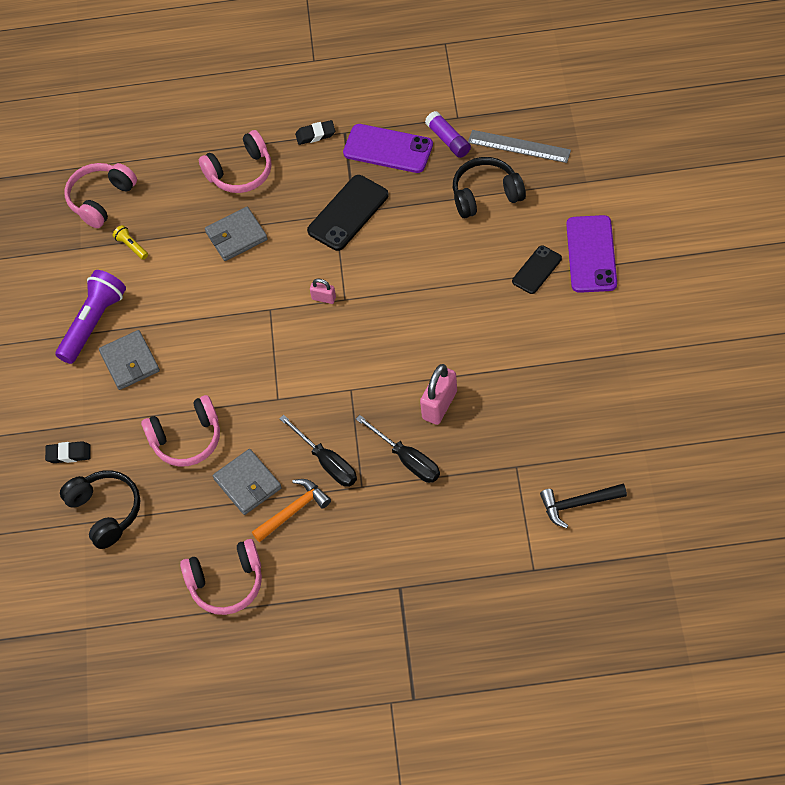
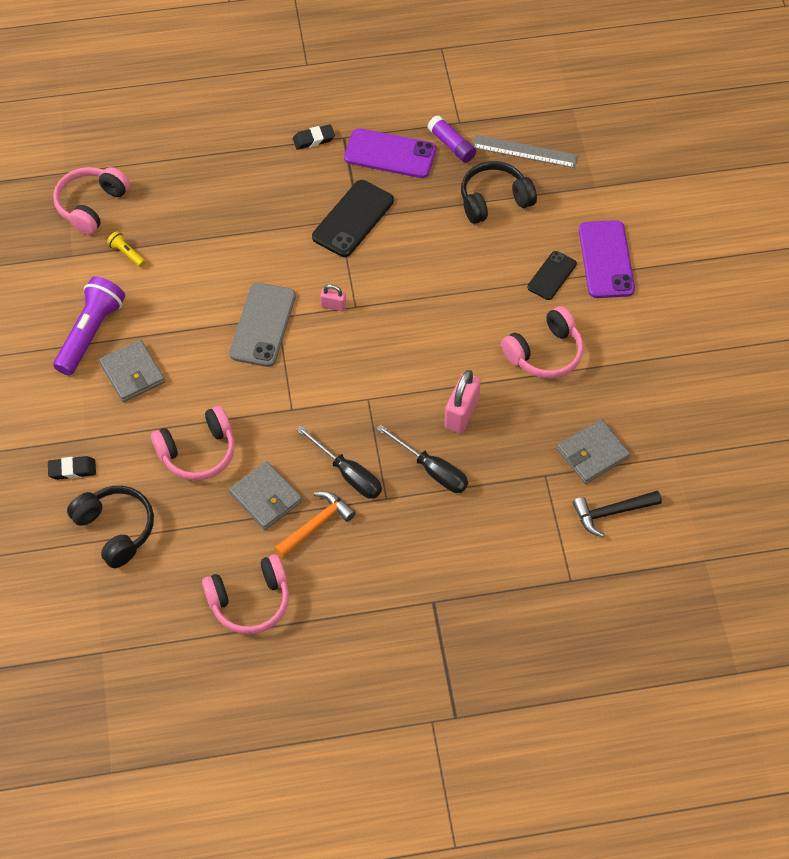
camera: 10 degrees left, 0 degrees up
pink headphones [199,130,272,193] -> pink headphones moved to [501,306,584,378]
grey wallet [205,207,268,261] -> grey wallet moved to [557,419,630,484]
none -> grey phone [229,283,296,367]

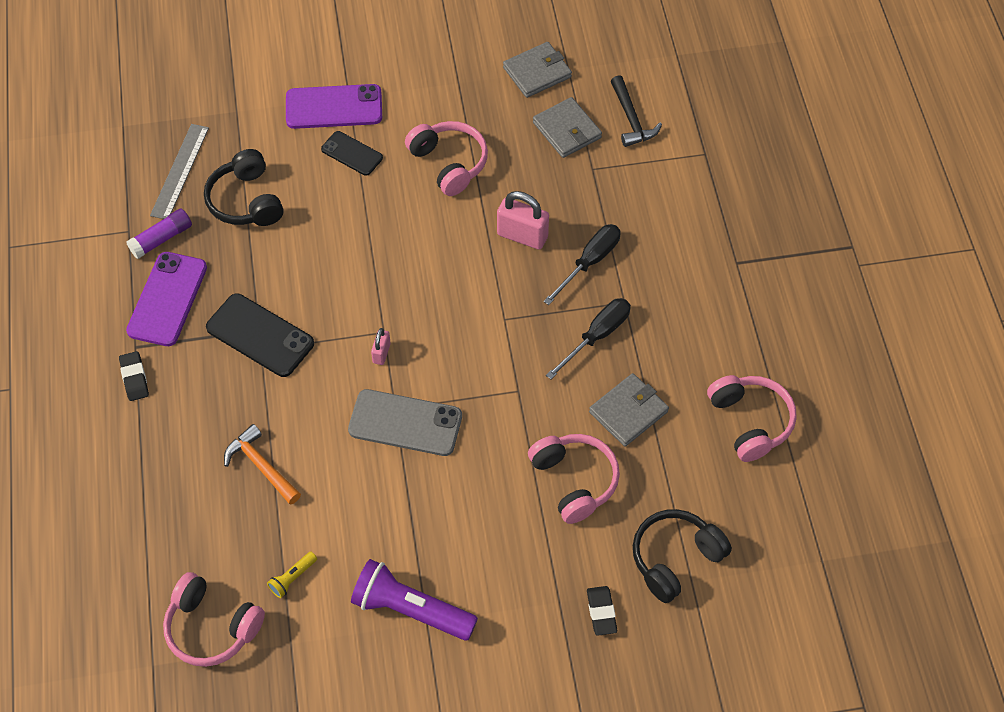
camera: 90 degrees left, 0 degrees up
grey wallet [99,340,165,402] -> grey wallet moved to [503,42,572,98]
orange hammer [274,491,356,558] -> orange hammer moved to [224,424,301,505]

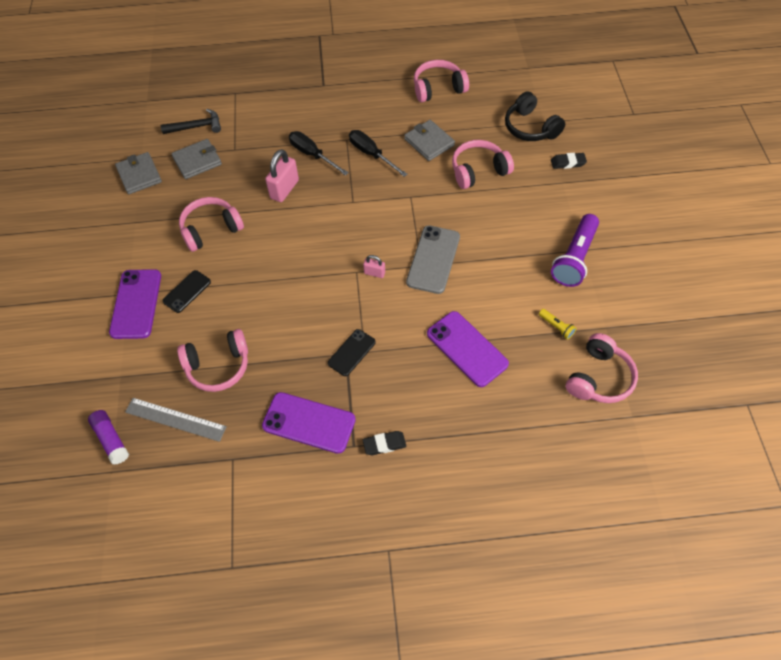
camera: 85 degrees left, 0 degrees up
purple glue stick [126,208,192,259] -> purple glue stick moved to [88,410,129,465]
black headphones [204,149,283,226] -> pink headphones [177,329,248,392]
black phone [206,294,314,377] -> black phone [328,329,376,376], size x0.61
orange hammer [224,424,301,505] -> purple phone [427,311,509,387]

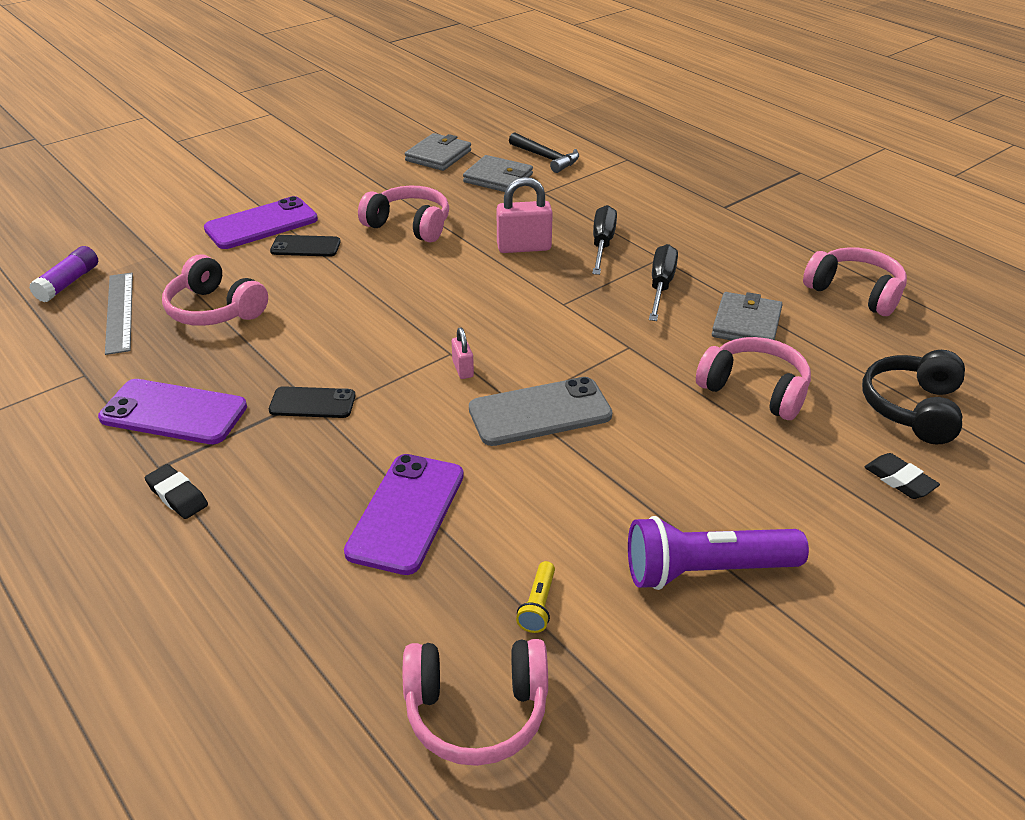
camera: 55 degrees right, 20 degrees down
purple phone [262,392,356,454] -> purple phone turned 60 degrees counterclockwise [98,379,247,444]

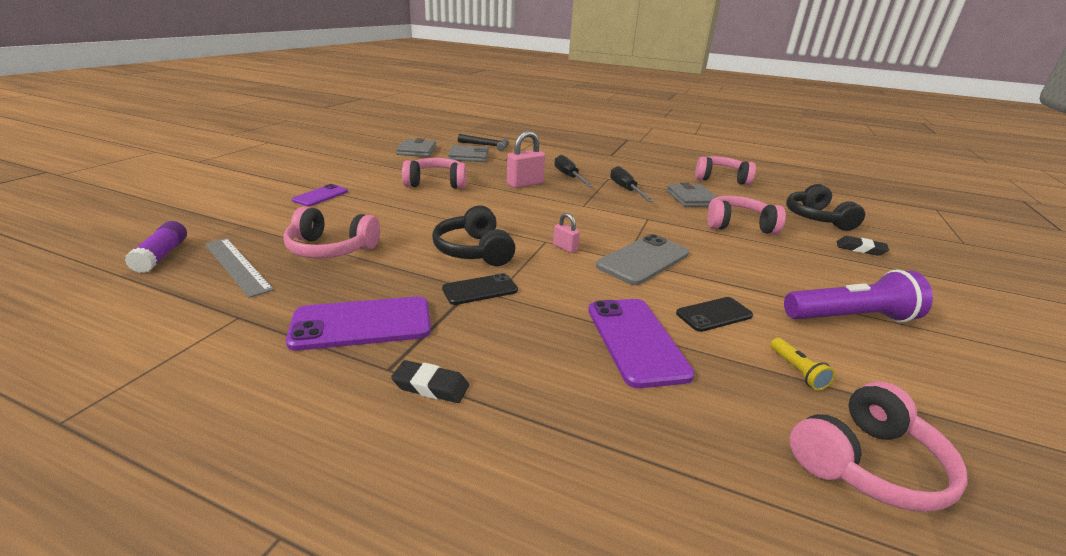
camera: 30 degrees left, 10 degrees down
purple phone [204,196,318,249] -> purple phone [292,184,348,206], size x0.61
black phone [270,235,341,257] -> black phone moved to [676,297,753,332]
purple flashlight [628,516,809,590] -> purple flashlight turned 150 degrees counterclockwise [784,270,933,322]
none -> black headphones [432,205,515,266]

